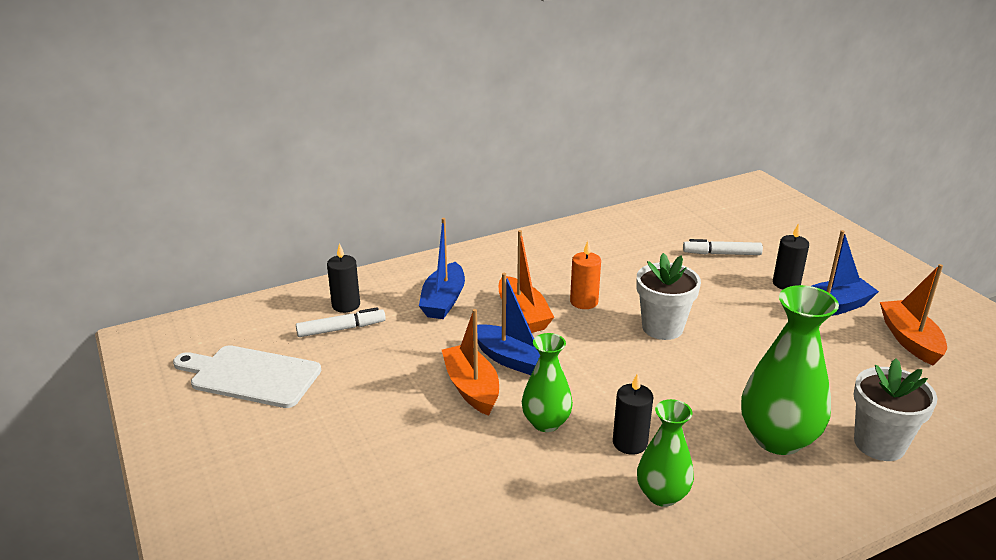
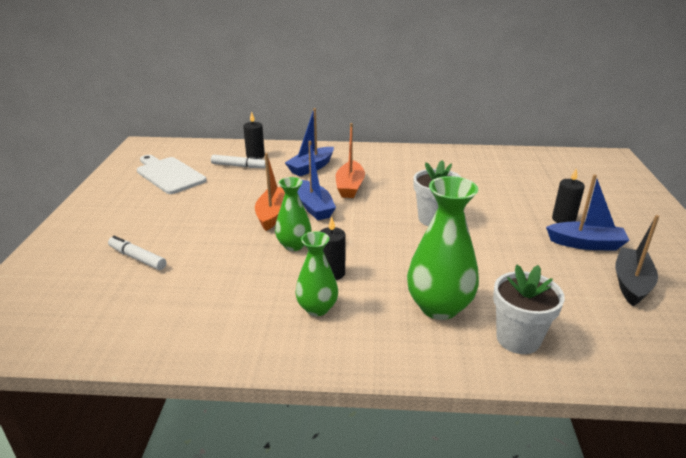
camera: 30 degrees right, 0 degrees up
orange candle [570,241,601,309] -> none
white marker [683,239,763,255] -> white marker moved to [108,236,167,270]
orange boat [880,264,947,365] -> black boat [615,215,659,306]

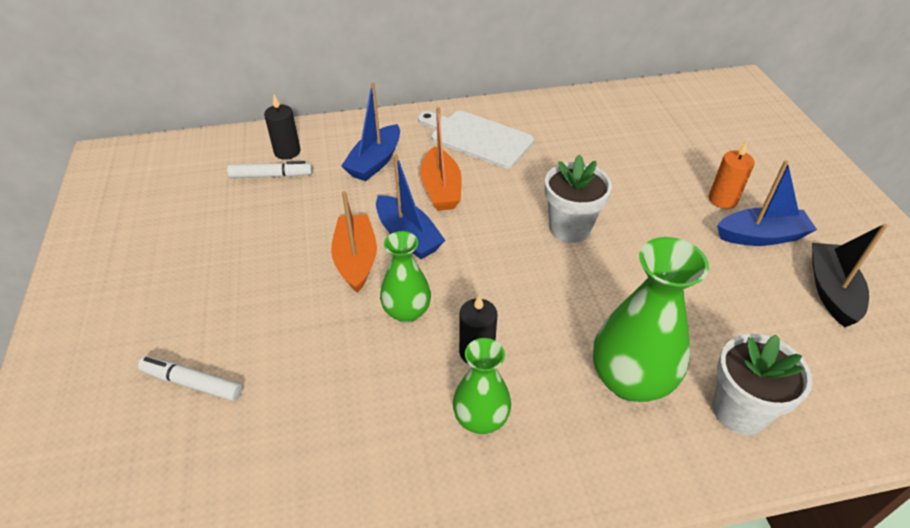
camera: 15 degrees left, 15 degrees up
white cutting board [137,155,207,194] -> white cutting board moved to [418,111,534,168]
black candle [552,168,585,223] -> orange candle [709,141,755,209]

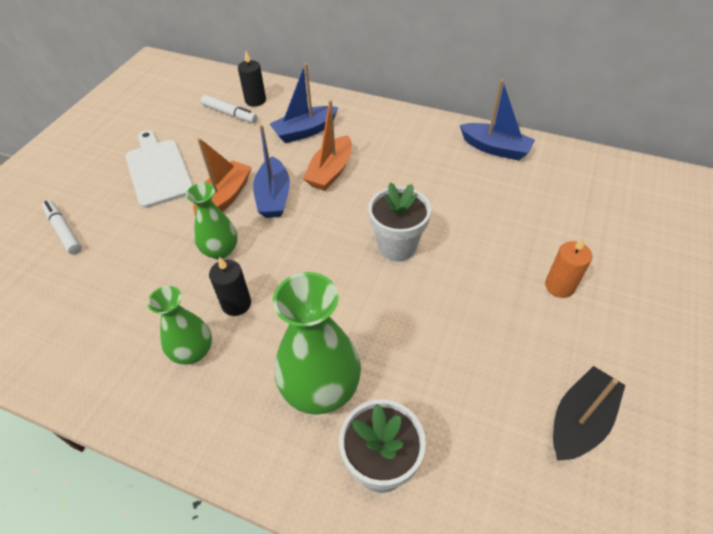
camera: 35 degrees right, 5 degrees up
white cutting board [418,111,534,168] -> white cutting board moved to [125,130,193,208]
blue boat [717,160,817,246] -> blue boat moved to [460,79,535,161]

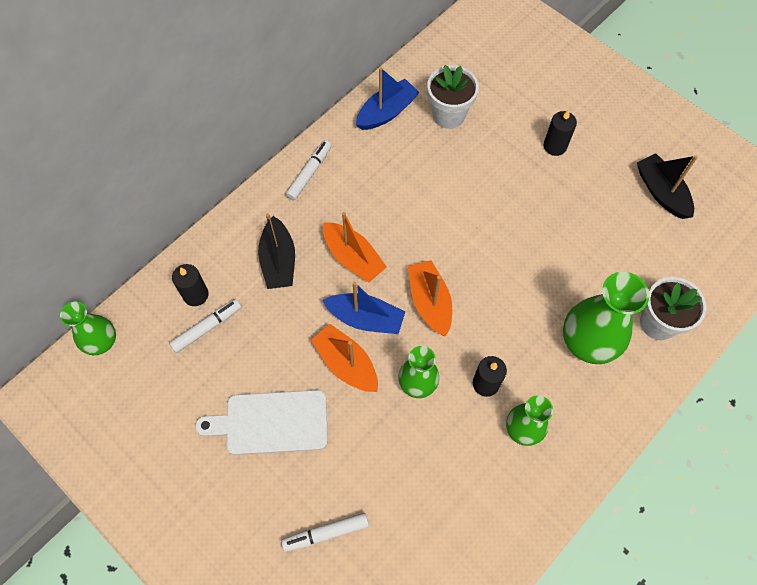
camera: 70 degrees left, 15 degrees up
blue boat [270,63,338,143] -> black boat [258,213,295,289]
white flower pot [368,182,431,262] -> white flower pot moved to [427,65,479,129]
orange candle [545,237,592,298] -> black candle [544,110,577,156]
none -> green vase [60,301,116,355]
none -> white marker [286,140,332,200]
none -> orange boat [408,260,452,337]

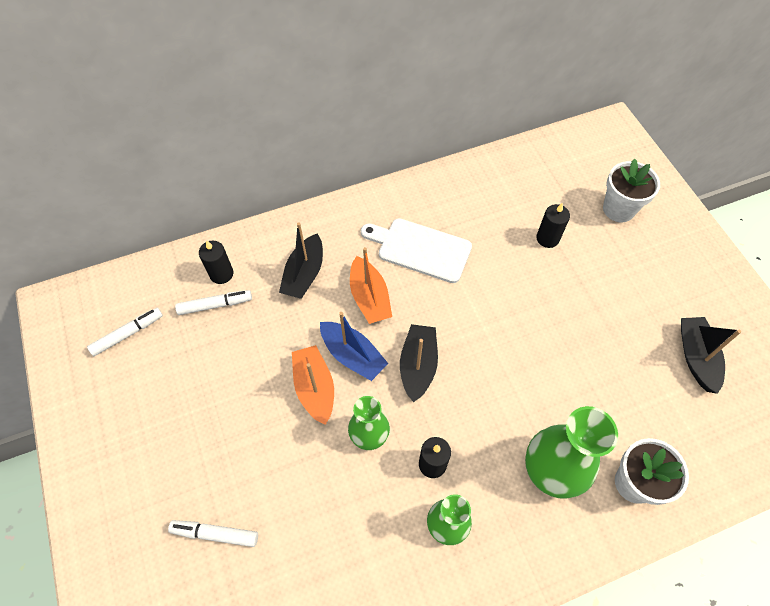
camera: 25 degrees right, 5 degrees down
green vase [60,301,116,355] -> none
white cutting board [195,390,328,455] -> white cutting board moved to [361,218,472,283]
white marker [286,140,332,200] -> white marker moved to [87,308,163,356]
blue boat [356,67,420,130] -> none
orange boat [408,260,452,337] -> black boat [400,324,438,402]
white flower pot [427,65,479,129] -> white flower pot moved to [603,159,660,222]
black candle [544,110,577,156] -> black candle moved to [536,203,570,248]

